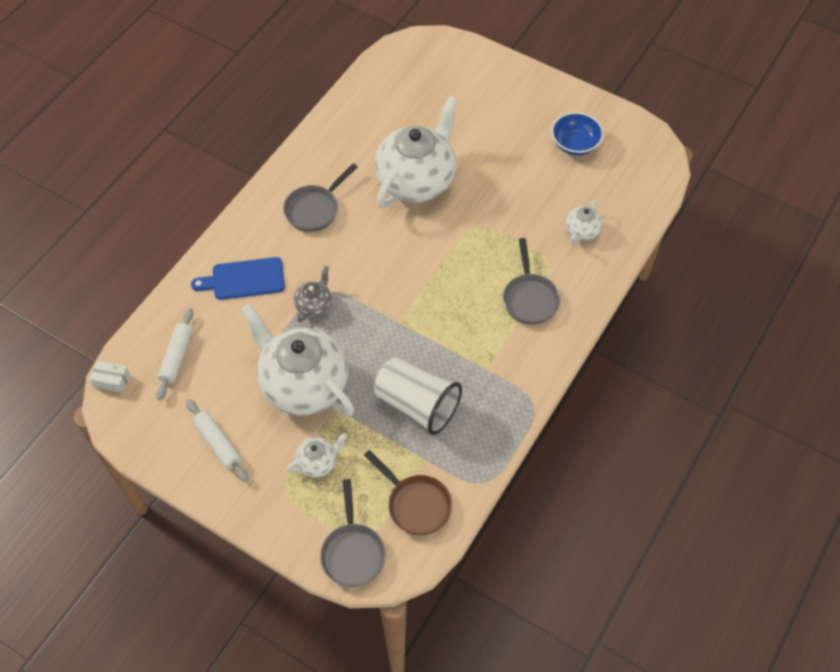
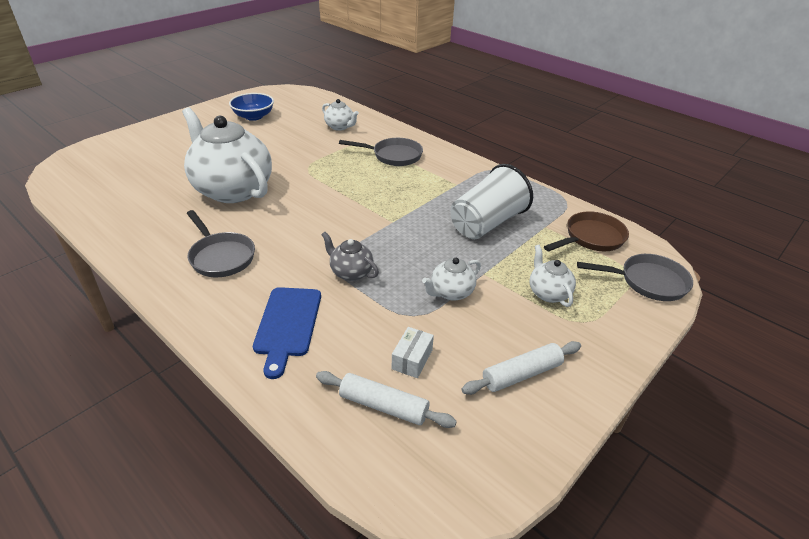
camera: 80 degrees left, 20 degrees down
white box [90,361,130,393] -> white box moved to [392,327,434,378]
white teapot [241,304,355,416] -> white teapot [422,258,481,301], size x0.44

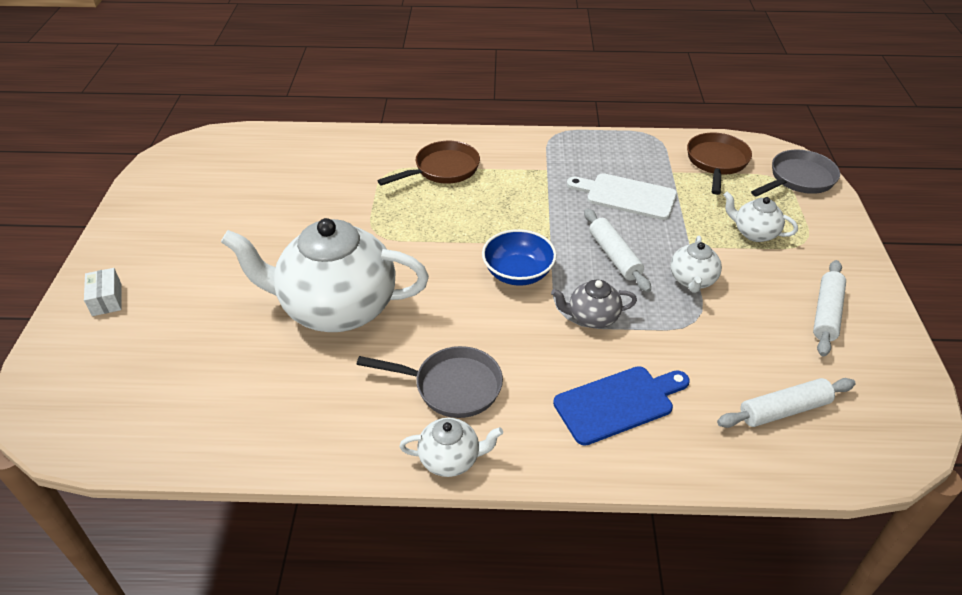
camera: 40 degrees left, 5 degrees up
blue bowl [229,93,274,121] -> blue bowl moved to [482,229,557,286]
blue cutting board [253,287,321,379] -> blue cutting board turned 75 degrees counterclockwise [553,366,690,446]
white teapot [322,99,359,131] -> white teapot moved to [399,418,503,477]
grey pan [339,138,423,166] -> brown pan [377,141,480,186]
white box [392,327,434,378] -> white box moved to [84,268,122,316]
white cup [450,164,533,239] -> white cutting board [567,173,677,220]
none -> white rolling pin [584,208,651,292]

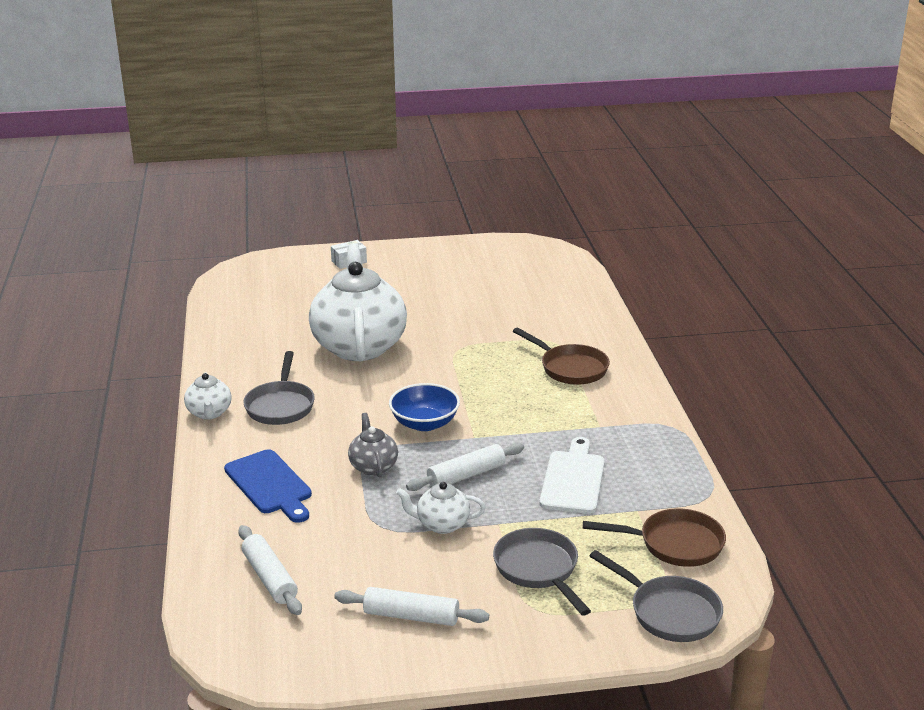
camera: 80 degrees right, 15 degrees down
white teapot [724,191,798,242] -> grey pan [493,528,591,616]

